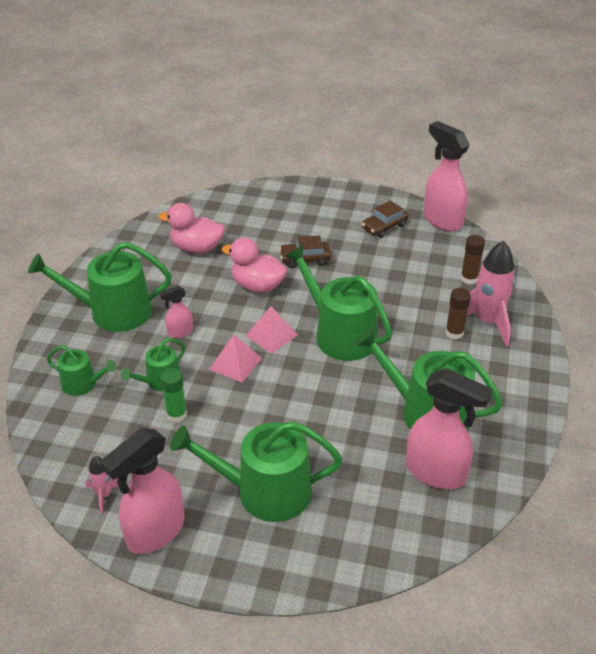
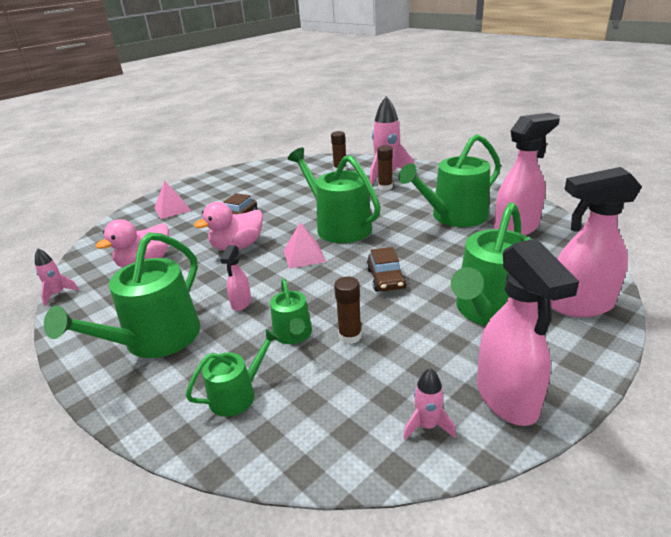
camera: 55 degrees left, 10 degrees down
green glue stick [161,368,187,422] -> brown glue stick [334,276,362,344]
pink pyramid [209,335,262,383] -> pink pyramid moved to [154,180,191,219]
green watering can [285,245,392,361] -> green watering can turned 60 degrees clockwise [288,148,381,243]
brown car [362,200,408,238] -> brown car moved to [366,247,407,292]
pink spray bottle [424,121,470,232] -> pink spray bottle moved to [550,167,642,317]
none -> pink rocket [35,248,79,306]

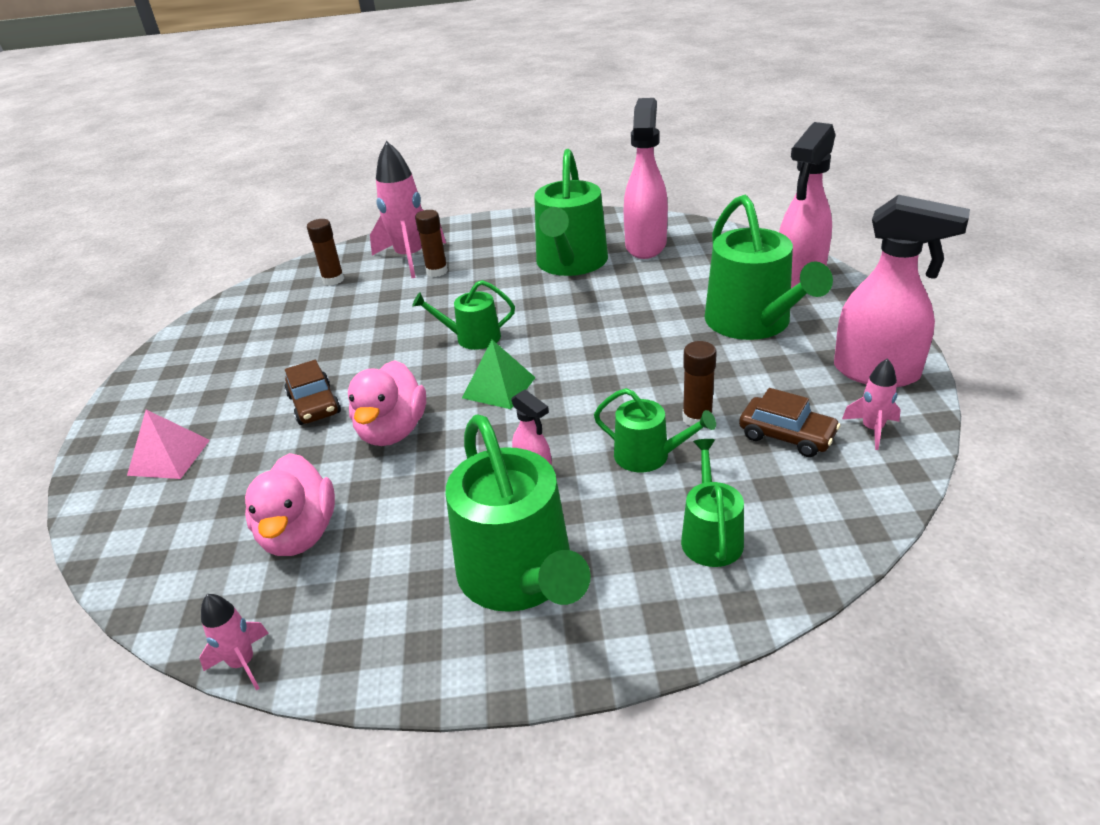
camera: 50 degrees left, 5 degrees up
pink pyramid [284,222,326,269] -> green pyramid [462,340,536,409]
green watering can [288,148,381,243] -> green watering can [412,280,515,350], size x0.53
brown car [366,247,407,292] -> brown car moved to [739,388,841,457]

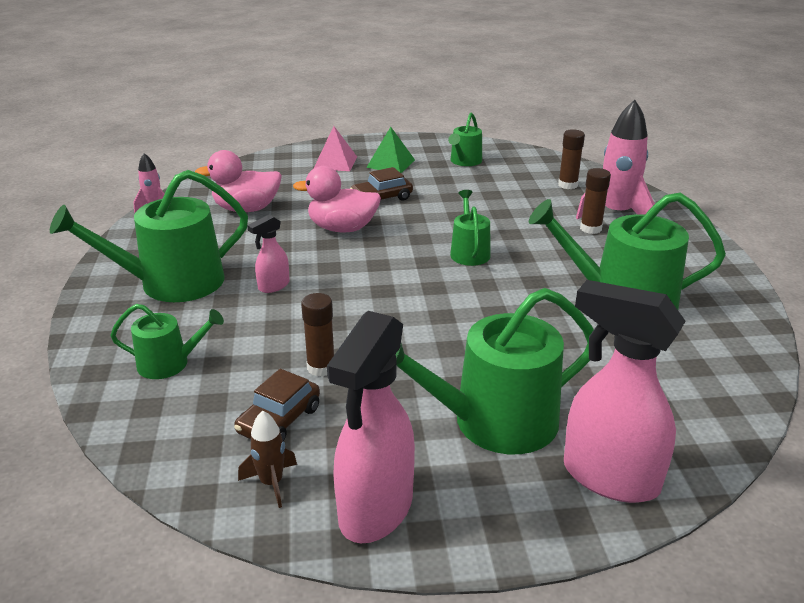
camera: 85 degrees right, 5 degrees down
green pyramid [462,340,536,409] -> green pyramid moved to [366,127,415,173]
green watering can [594,388,716,472] -> green watering can moved to [448,113,482,166]
pink spray bottle [624,98,668,259] -> none
pink rocket [842,358,901,450] -> brown rocket [238,411,297,508]

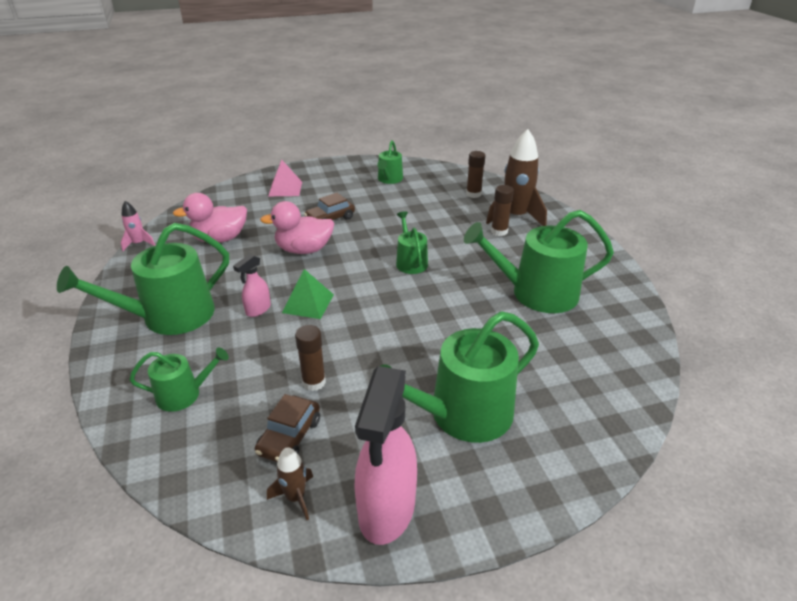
camera: 10 degrees left, 5 degrees up
green pyramid [366,127,415,173] -> green pyramid moved to [282,269,334,319]
pink spray bottle [564,280,686,503] -> none
pink rocket [576,100,655,220] -> brown rocket [486,129,547,226]

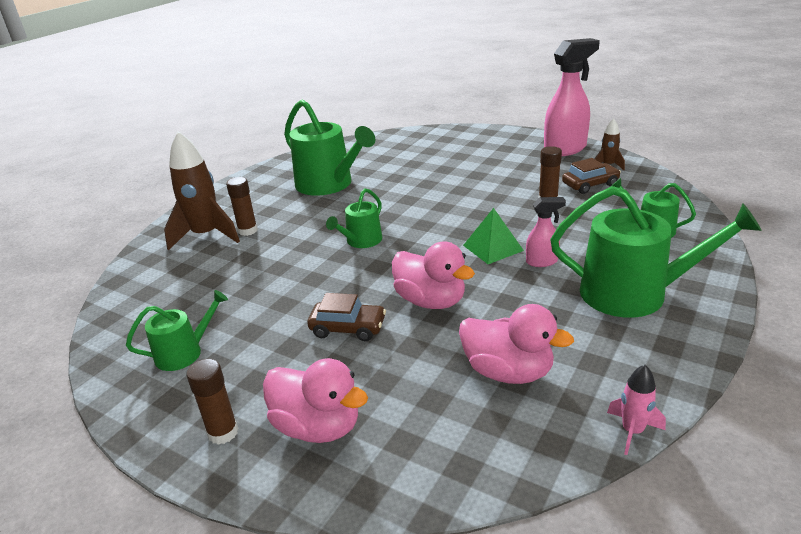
camera: 130 degrees left, 5 degrees down
pink pyramid [268,160,302,196] -> pink duck [263,358,368,443]
green watering can [380,311,539,443] -> none
brown glue stick [466,151,485,198] -> brown glue stick moved to [187,359,238,445]

